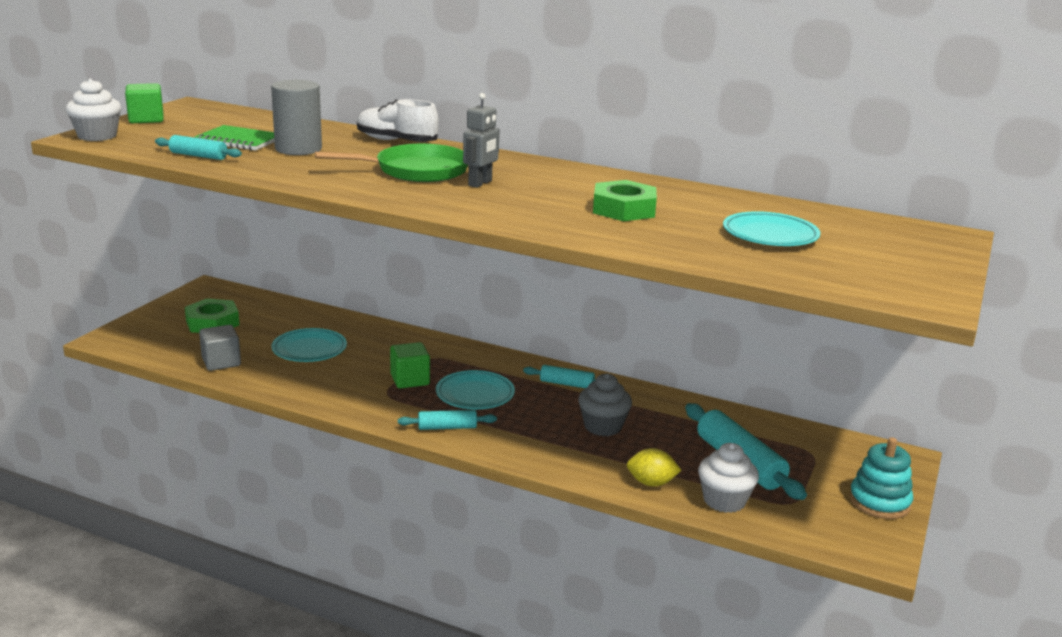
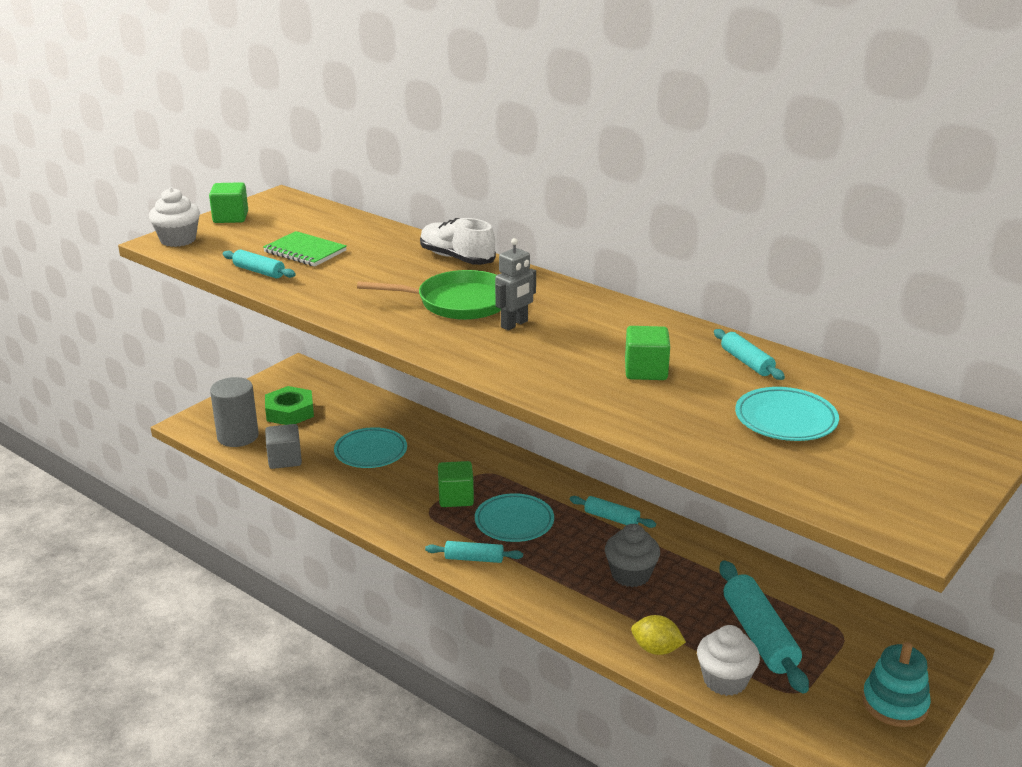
camera: 15 degrees right, 5 degrees up
grey cylinder [271,80,322,155] -> grey cylinder moved to [210,377,259,447]
green nut [593,180,657,221] -> green cube [625,326,670,380]
none -> turquoise rolling pin [714,329,785,380]

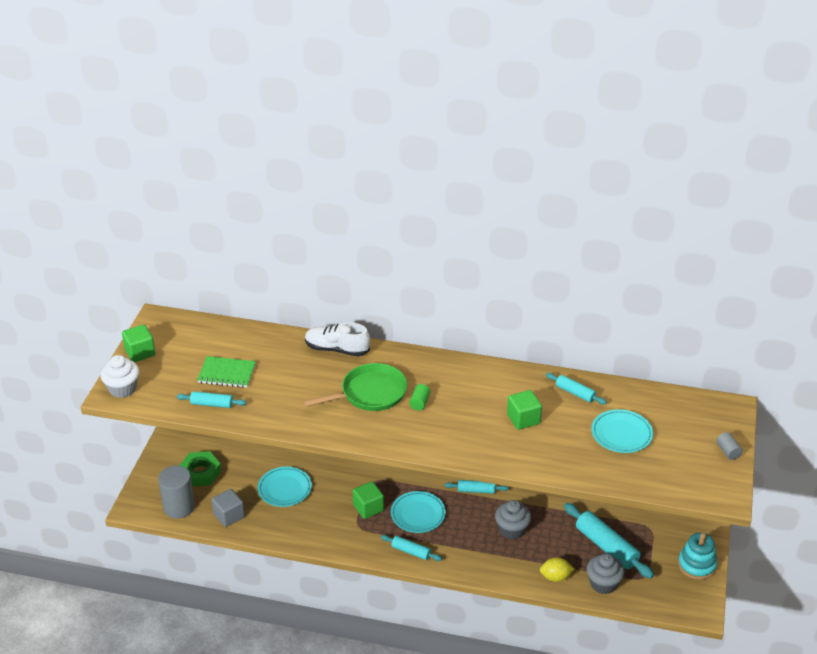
camera: 25 degrees left, 10 degrees up
turquoise rolling pin [425,541,523,563] -> turquoise rolling pin turned 45 degrees clockwise [381,535,442,561]
grey robot [495,238,536,330] -> green cylinder [409,384,430,411]
white cupcake [697,625,760,696] -> grey cupcake [586,553,625,594]
none -> grey cylinder [716,432,743,460]

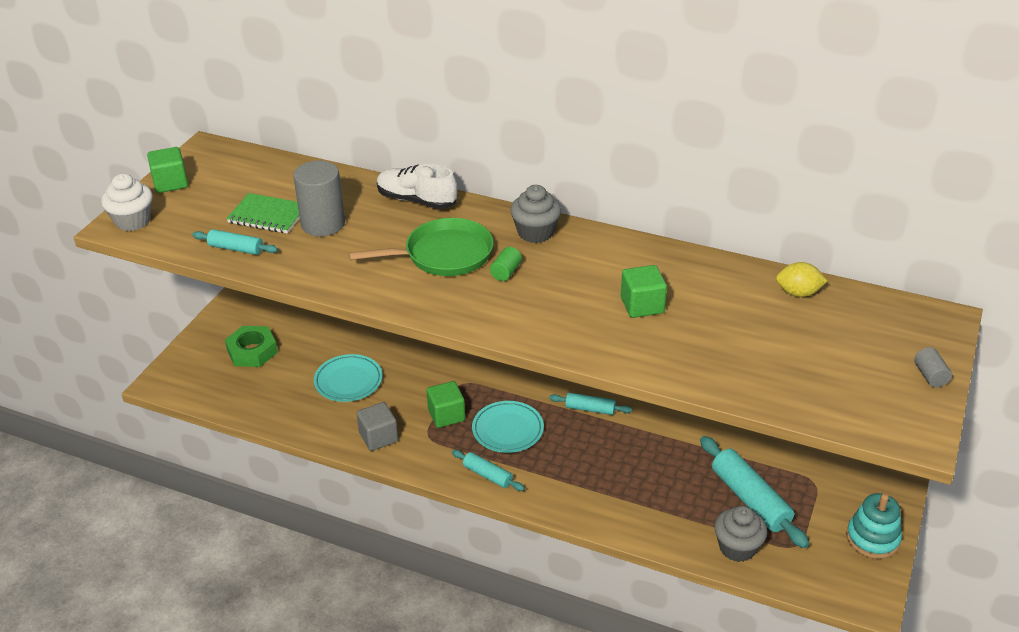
camera: 10 degrees right, 0 degrees up
grey cylinder [158,466,195,519] -> grey cylinder moved to [293,161,345,236]
grey cube [211,489,245,527] -> grey cube moved to [356,402,398,451]
grey cupcake [495,500,531,539] -> grey cupcake moved to [510,185,561,243]
yellow lemon [540,557,574,582] -> yellow lemon moved to [776,262,827,297]
turquoise rolling pin [546,373,607,405] -> none
turquoise plate [591,409,653,453] -> none

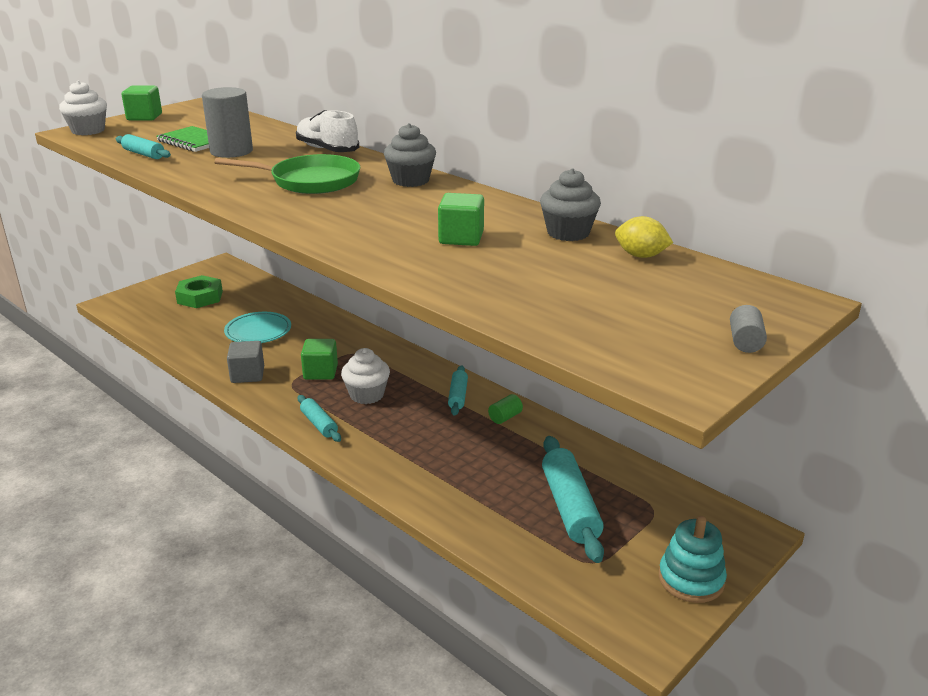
camera: 20 degrees right, 10 degrees down
turquoise plate [472,401,544,453] -> white cupcake [341,348,390,404]
green cylinder [490,247,522,281] -> green cylinder moved to [488,394,523,424]
turquoise rolling pin [549,393,632,415] -> turquoise rolling pin turned 60 degrees clockwise [448,365,468,416]
grey cupcake [714,506,767,562] -> grey cupcake moved to [540,168,601,241]

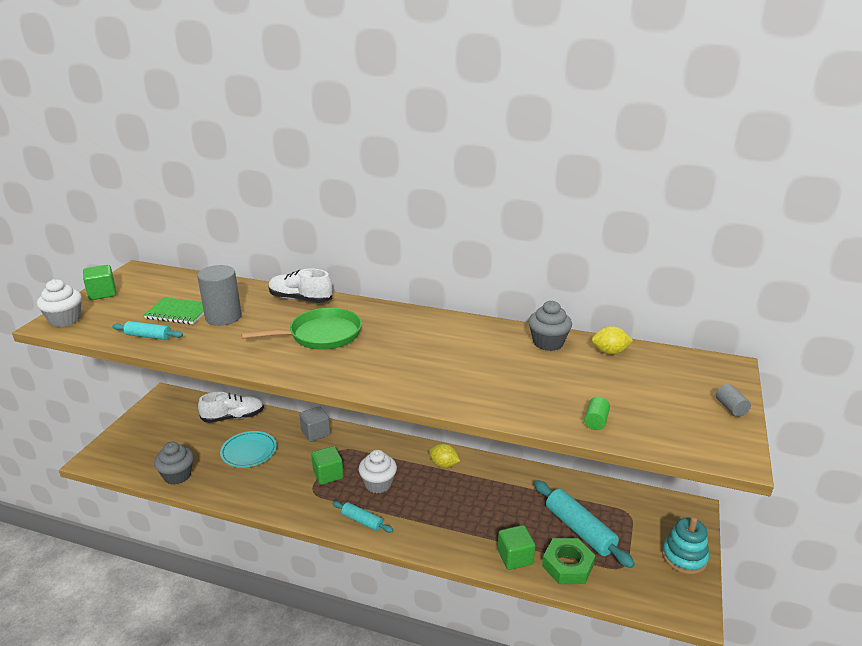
camera: 25 degrees left, 0 degrees up
green nut [175,275,223,308] -> green nut moved to [542,538,595,584]
grey cube [227,341,264,383] -> grey cube moved to [299,406,331,442]
grey cupcake [384,123,436,187] -> grey cupcake moved to [154,442,194,485]
green cube [438,193,484,246] -> green cube moved to [497,525,535,570]
turquoise rolling pin [448,365,468,416] -> yellow lemon [429,443,460,468]
green cylinder [488,394,523,424] -> green cylinder moved to [584,397,610,430]
none -> white shoe [198,392,264,423]

